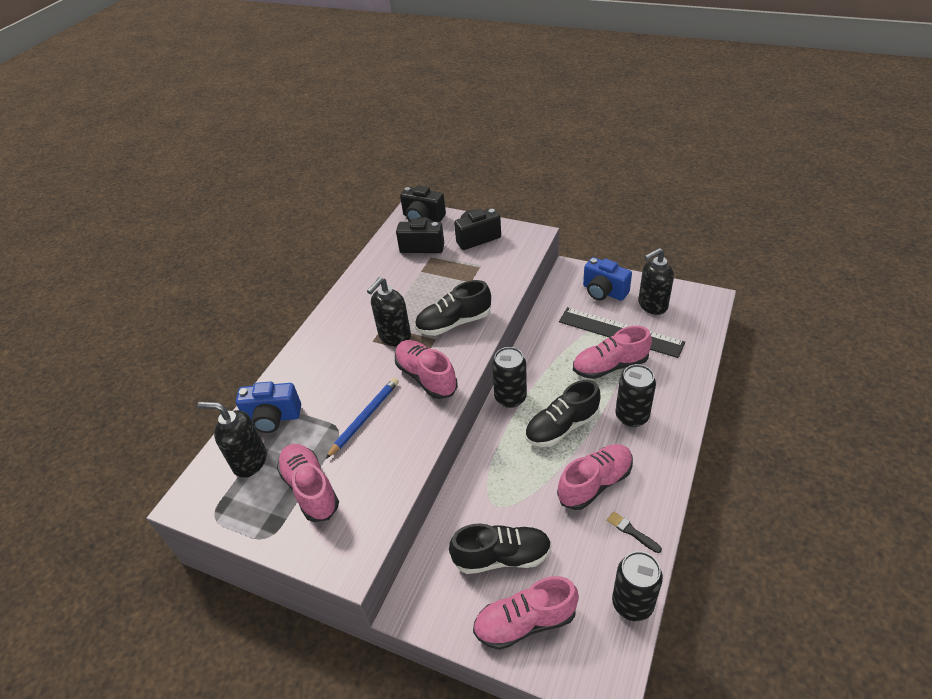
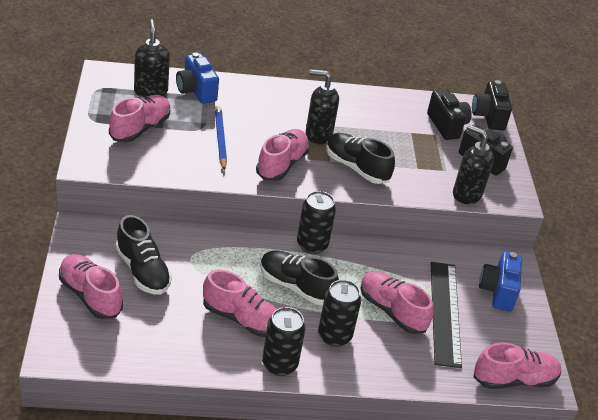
camera: 55 degrees right, 5 degrees down
blue pencil [326,377,399,459] -> blue pencil turned 105 degrees counterclockwise [215,106,227,171]
black brush [607,512,662,553] -> none
black can [612,551,663,621] -> black can moved to [262,307,305,376]
black soap dispenser [638,248,674,315] -> black soap dispenser moved to [453,124,494,204]
none -> pink shoe [474,343,561,389]

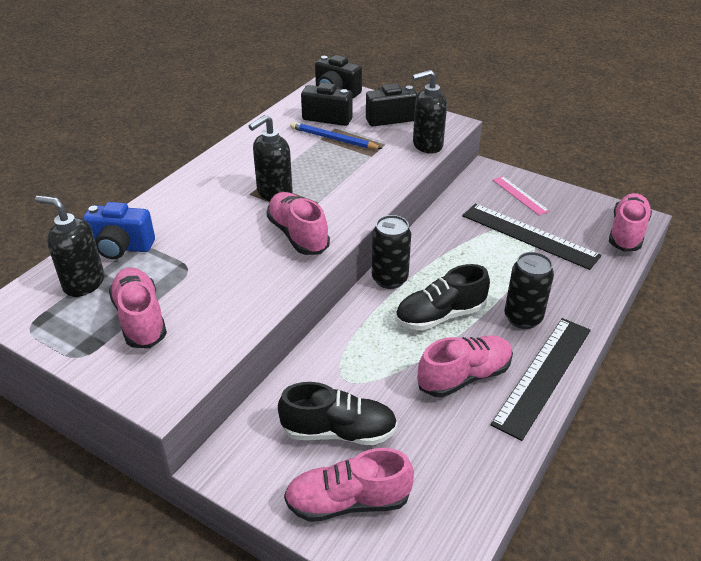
camera: 50 degrees left, 0 degrees up
blue pencil [215,106,227,171] -> blue pencil moved to [290,122,383,149]
black can [262,307,305,376] -> black ruler [491,318,591,441]
black shoe [326,133,395,184] -> none
pink shoe [361,271,433,334] -> none
blue camera [479,252,522,312] -> pink ruler [493,176,549,216]

